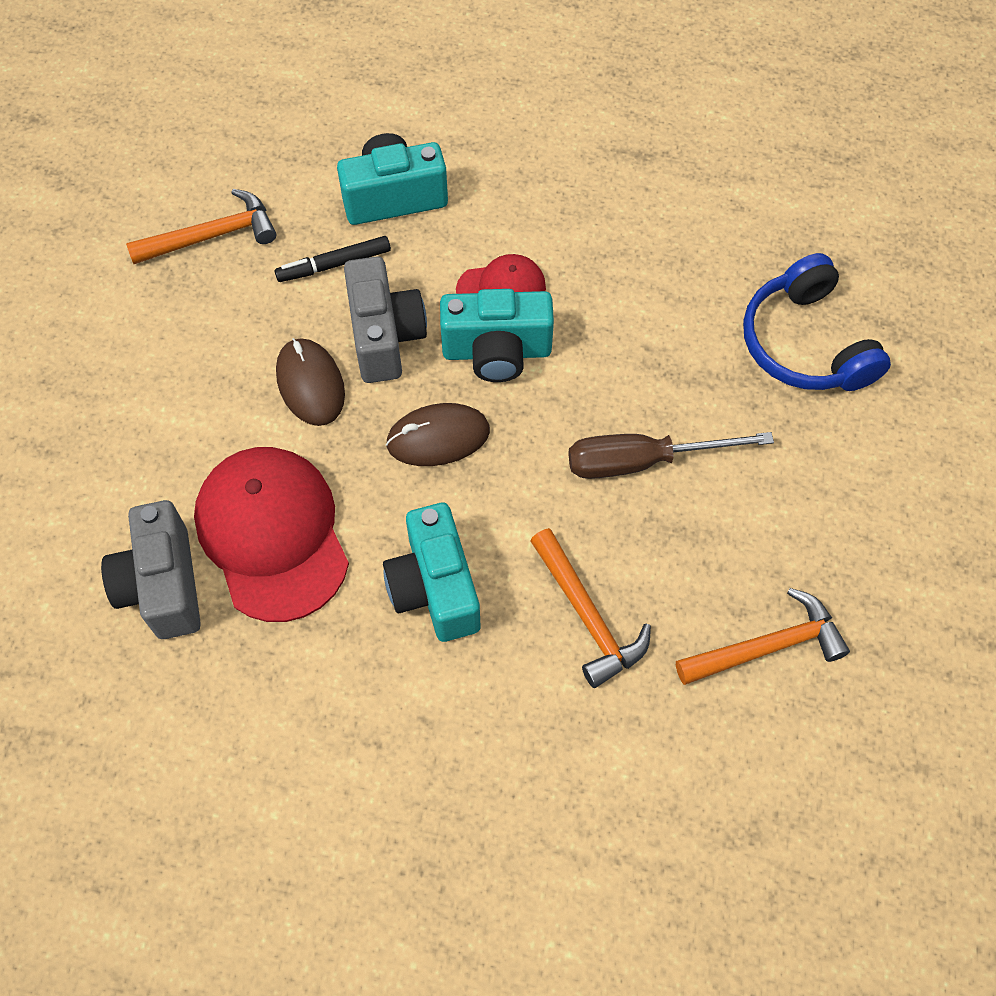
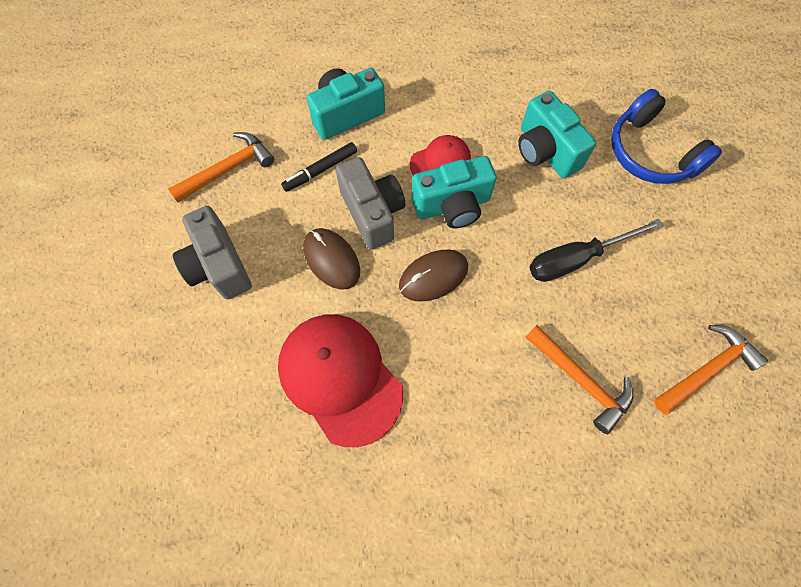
camera: 15 degrees left, 5 degrees up
grey camera [101,500,201,639] -> grey camera moved to [173,206,252,300]
turquoise camera [383,503,480,642] -> turquoise camera moved to [518,91,596,178]
brown screwdriver [568,432,774,479] -> black screwdriver [529,219,663,282]

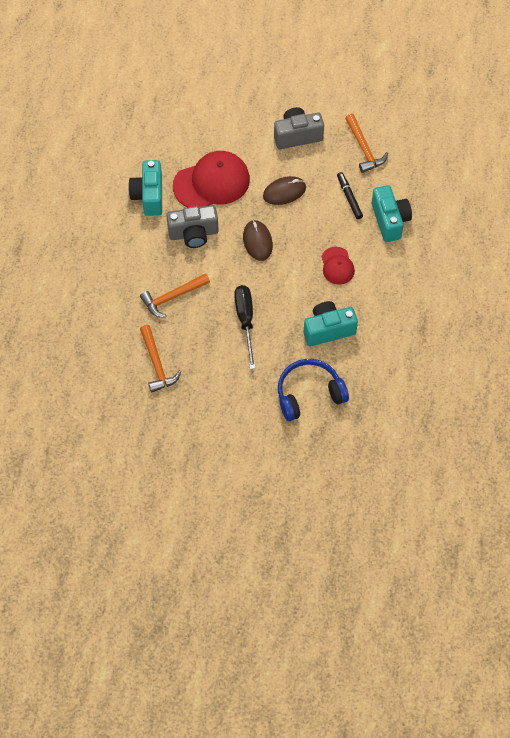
camera: 105 degrees right, 5 degrees down
grey camera [336,157,405,249] -> grey camera moved to [166,205,218,248]
turquoise camera [412,156,497,229] -> turquoise camera moved to [128,160,162,216]

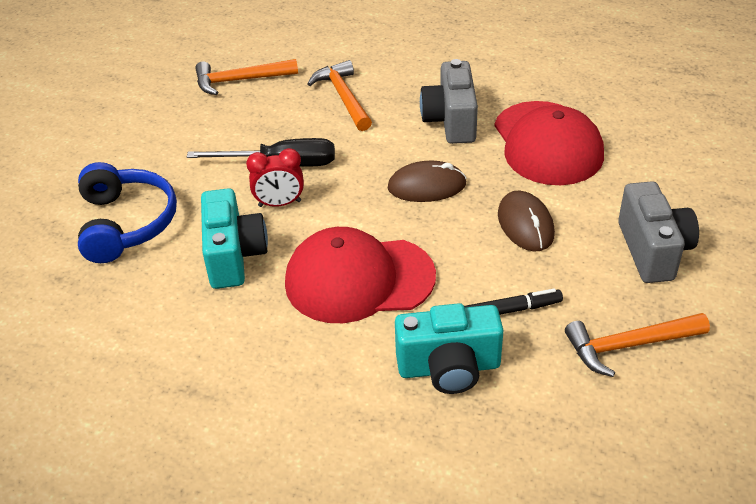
camera: 100 degrees right, 20 degrees down
turquoise camera [128,160,162,216] -> none
red cap [321,247,355,285] -> red cap [285,227,436,323], size x1.89
none -> red clock [246,148,304,207]

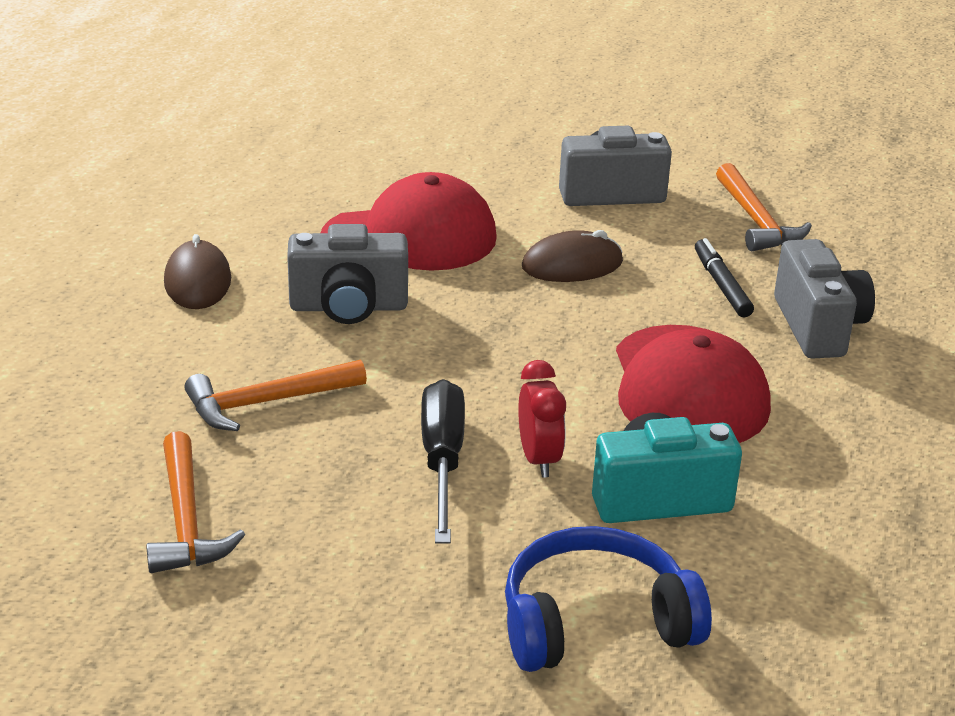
camera: 95 degrees left, 10 degrees down
brown mouse [388,161,467,202] -> brown mouse moved to [164,234,231,309]
turquoise camera [395,303,504,394] -> grey camera [774,239,875,359]

